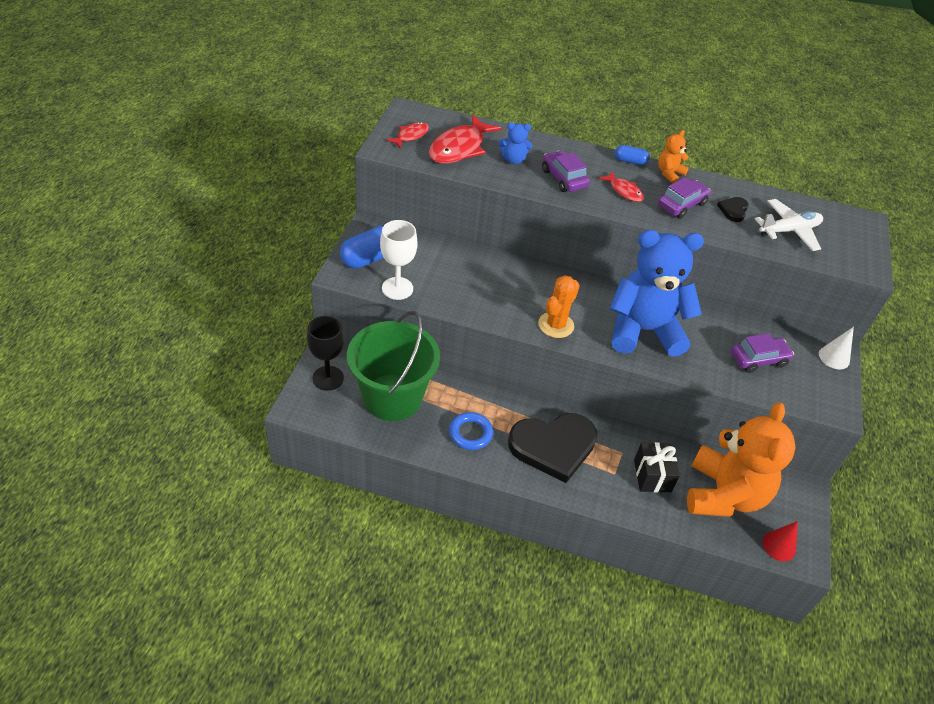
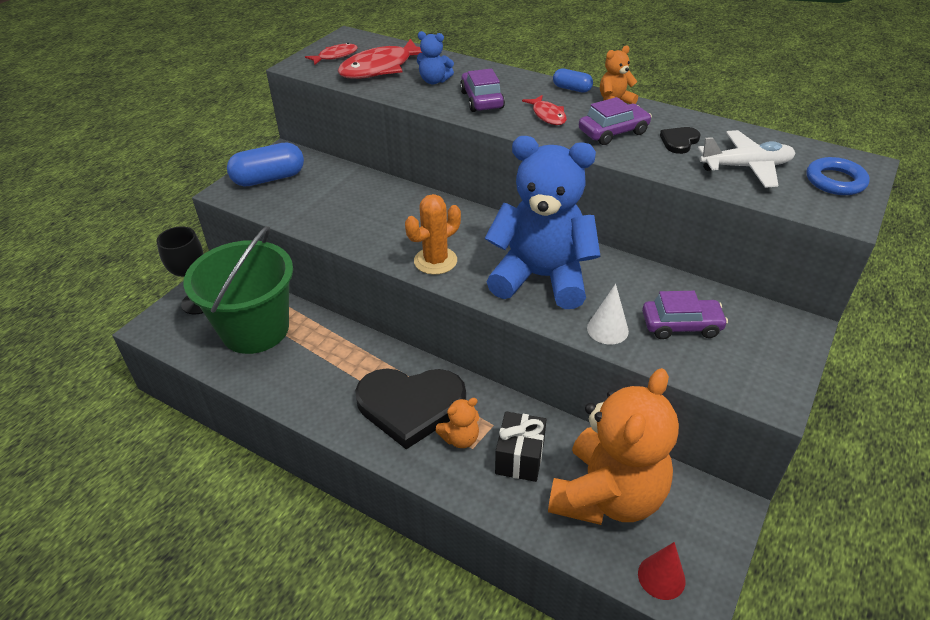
camera: 20 degrees right, 5 degrees down
white goblet [380,220,418,300] -> none
blue ring [449,412,493,450] -> blue ring moved to [806,157,870,195]
white cone [819,327,854,369] -> white cone moved to [587,284,629,344]
none -> orange teddy bear [435,398,479,448]

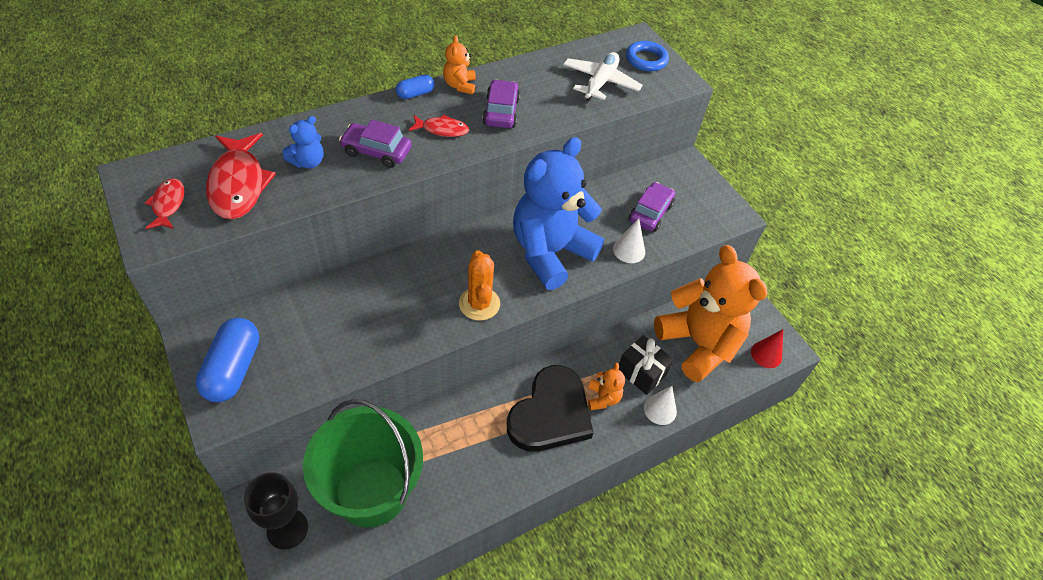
camera: 65 degrees left, 10 degrees up
black heart [660,127,701,154] -> none
none -> white cone [644,386,677,425]

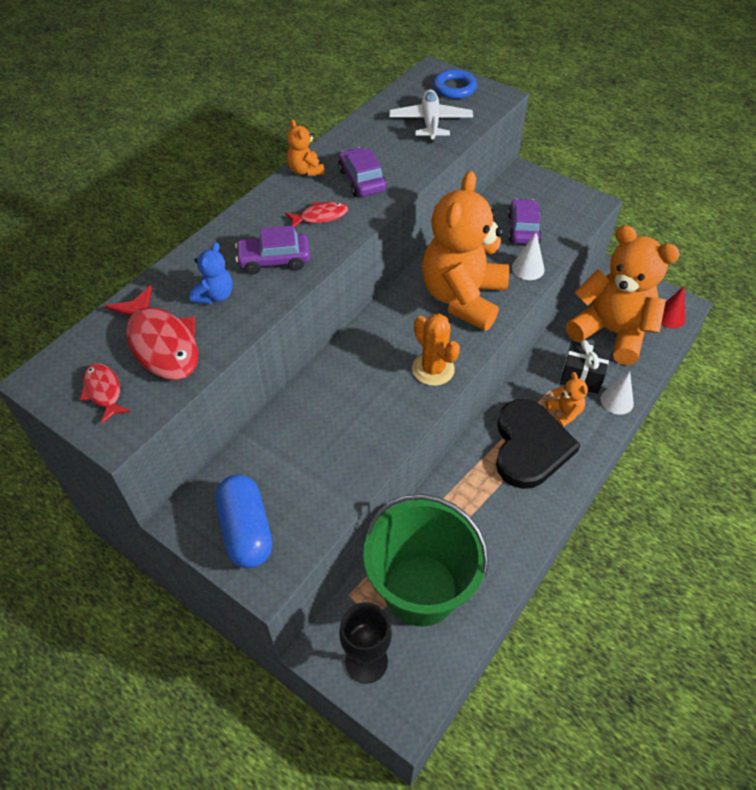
camera: 20 degrees left, 0 degrees up
blue capsule [396,74,434,99] -> none
blue teddy bear [513,137,604,290] -> orange teddy bear [422,171,509,331]

